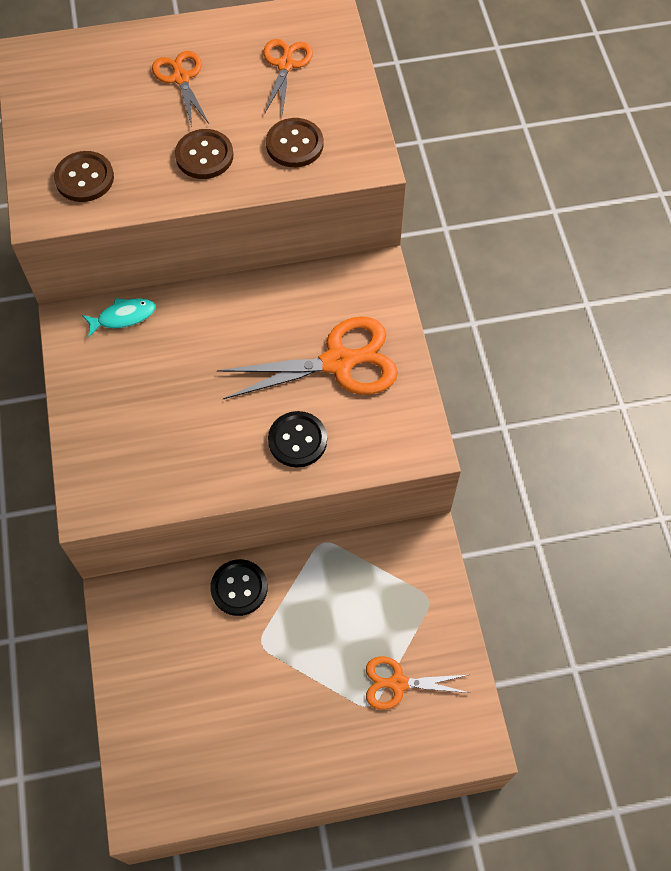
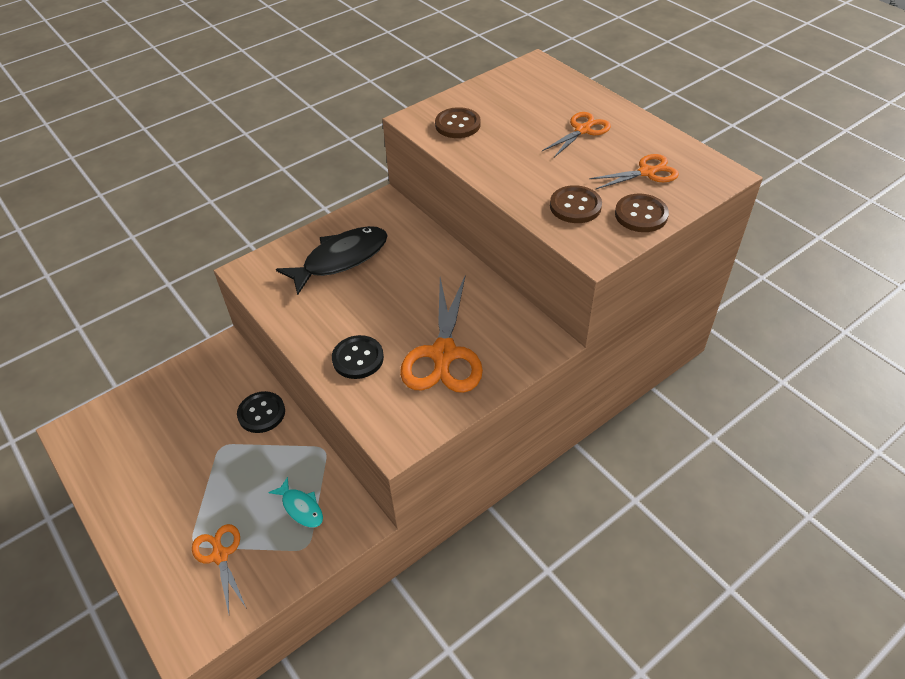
camera: 65 degrees right, 15 degrees down
turquoise fish [82,298,155,338] -> turquoise fish moved to [268,477,323,528]
brown button [175,129,233,179] -> brown button moved to [615,194,669,232]
orange scissors [217,316,398,399] -> orange scissors turned 45 degrees clockwise [400,277,483,393]
none -> black fish [276,226,388,295]

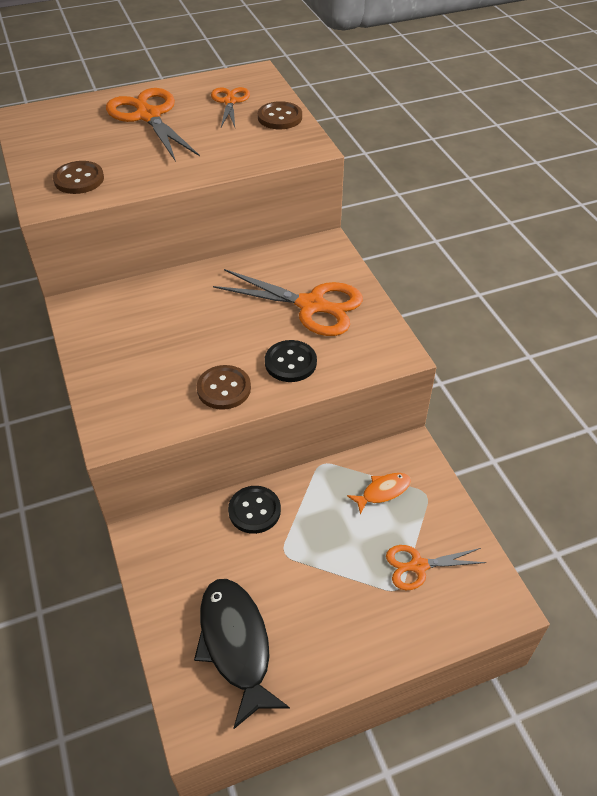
camera: 75 degrees left, 0 degrees up
turquoise fish [268,477,323,528] -> orange fish [347,473,411,514]
black fish [276,226,388,295] -> black fish moved to [194,579,290,729]
orange scissors [542,112,611,157] -> orange scissors [106,88,200,162], size x1.73
brown button [550,185,602,223] -> brown button moved to [197,365,251,410]

